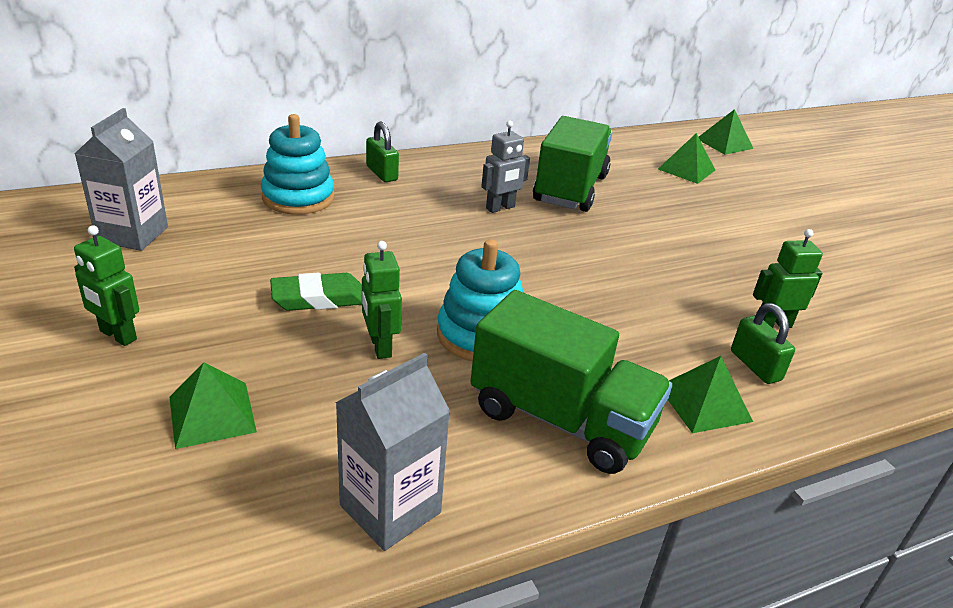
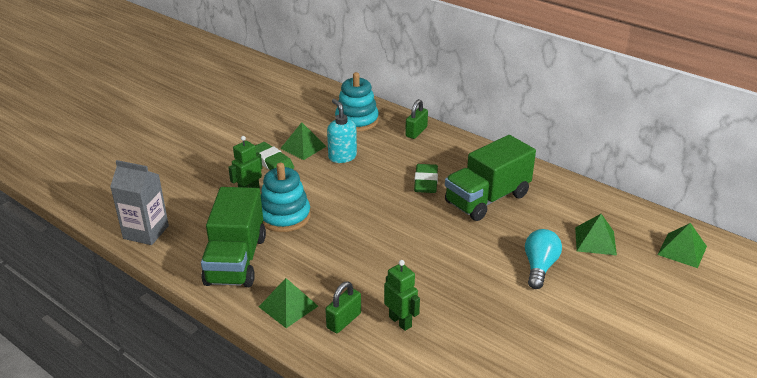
camera: 65 degrees right, 0 degrees up
green robot [74,226,139,346] -> none
grey carton [75,108,168,251] -> none
green pyramid [169,362,257,449] -> green pyramid moved to [280,122,327,160]
grey robot [481,120,530,213] -> green eraser [414,164,438,193]
green truck [533,116,612,212] -> green truck turned 150 degrees clockwise [445,135,536,221]
none -> turquoise soap dispenser [327,99,357,163]
none -> turquoise light bulb [525,229,562,289]

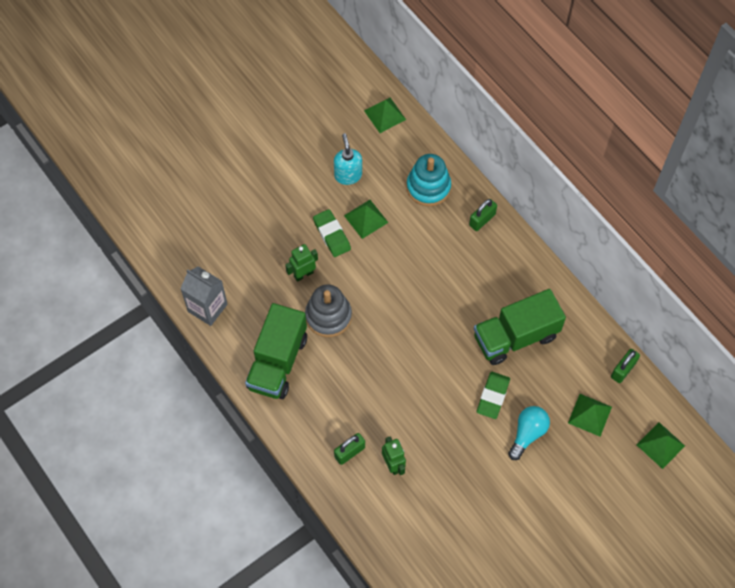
camera: 15 degrees right, 30 degrees up
green pyramid [259,278,318,328] -> green pyramid moved to [364,98,406,133]
turquoise stacking toy [261,163,311,232] -> grey stacking toy [305,284,352,337]
turquoise soap dispenser [327,99,357,163] -> turquoise soap dispenser moved to [334,133,362,185]
green eraser [414,164,438,193] -> green eraser moved to [477,372,510,419]
none -> green padlock [611,349,640,383]

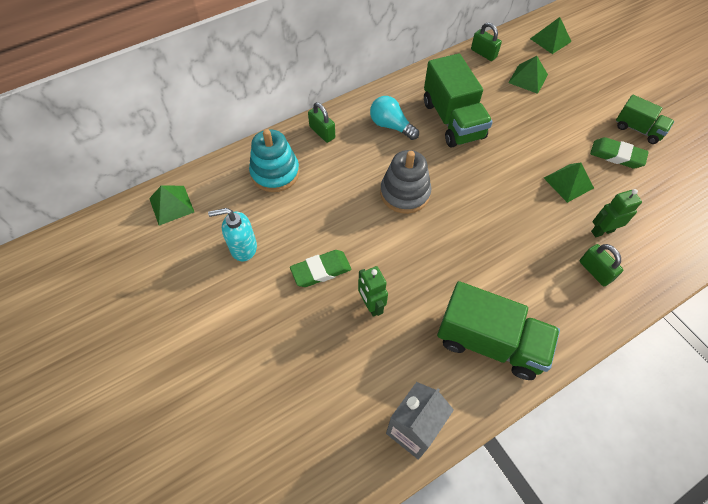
camera: 85 degrees left, 5 degrees down
grey stacking toy [305,284,352,337] -> grey stacking toy moved to [380,150,431,214]
green pyramid [344,200,389,239] -> green pyramid moved to [544,162,594,203]
green eraser [477,372,510,419] -> green eraser moved to [590,137,649,168]
turquoise light bulb [508,406,550,460] -> turquoise light bulb moved to [370,96,419,140]
none -> green truck [616,95,674,144]

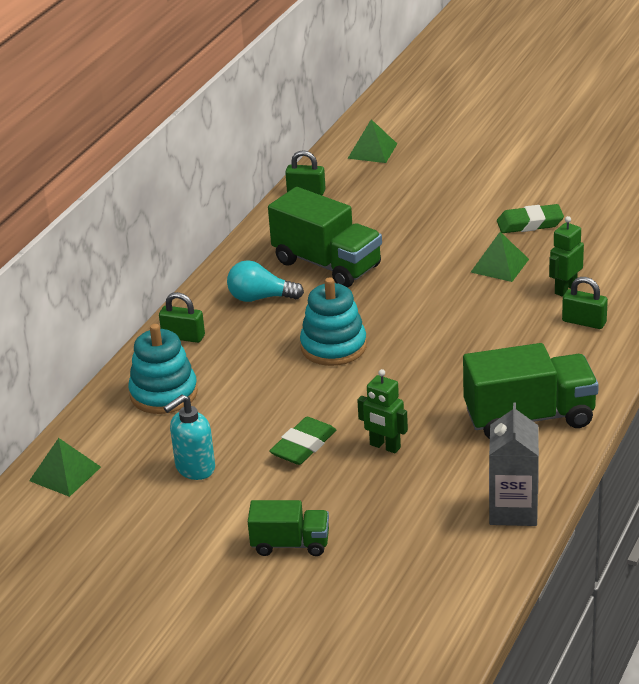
camera: 30 degrees left, 25 degrees down
grey stacking toy [380,150,431,214] -> turquoise stacking toy [300,277,367,366]
green pyramid [508,56,548,94] -> none
green truck [616,95,674,144] -> green truck moved to [248,500,329,556]

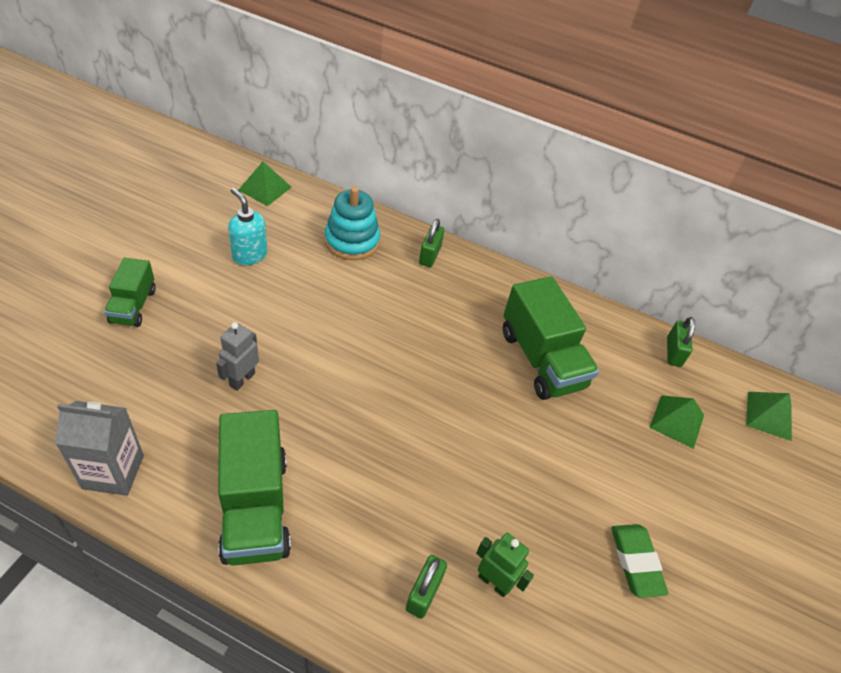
camera: 80 degrees right, 15 degrees up
turquoise light bulb [227,260,304,302] -> none
green truck [268,187,382,288] -> green truck turned 60 degrees counterclockwise [503,276,599,400]
green eraser [269,417,336,465] -> none
turquoise stacking toy [300,277,367,366] -> none
green robot [357,369,408,453] -> grey robot [216,322,259,391]
green pyramid [471,232,529,282] -> green pyramid moved to [649,395,704,449]

